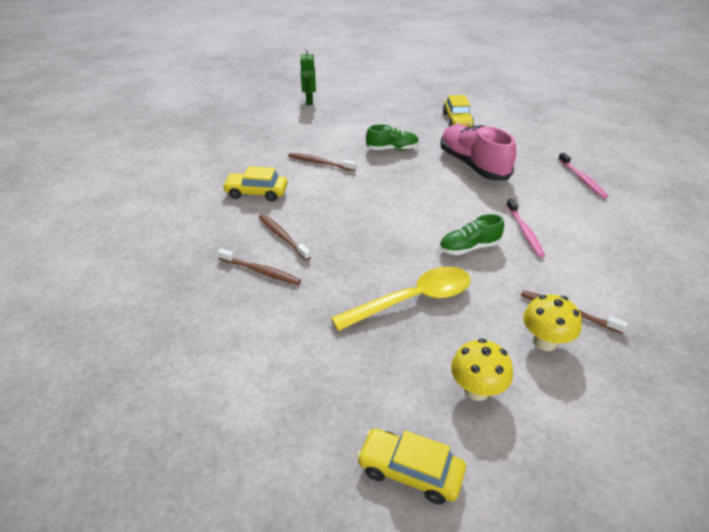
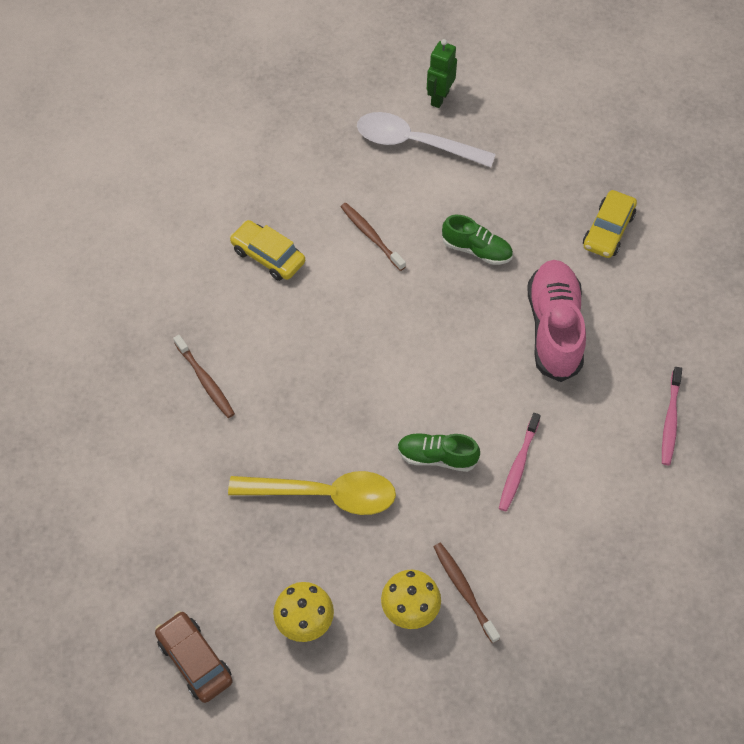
camera: 30 degrees right, 20 degrees up
brown toothbrush [259,214,311,260] -> none
yellow car [357,428,466,505] -> brown car [155,611,233,703]
none -> white spoon [357,112,496,167]

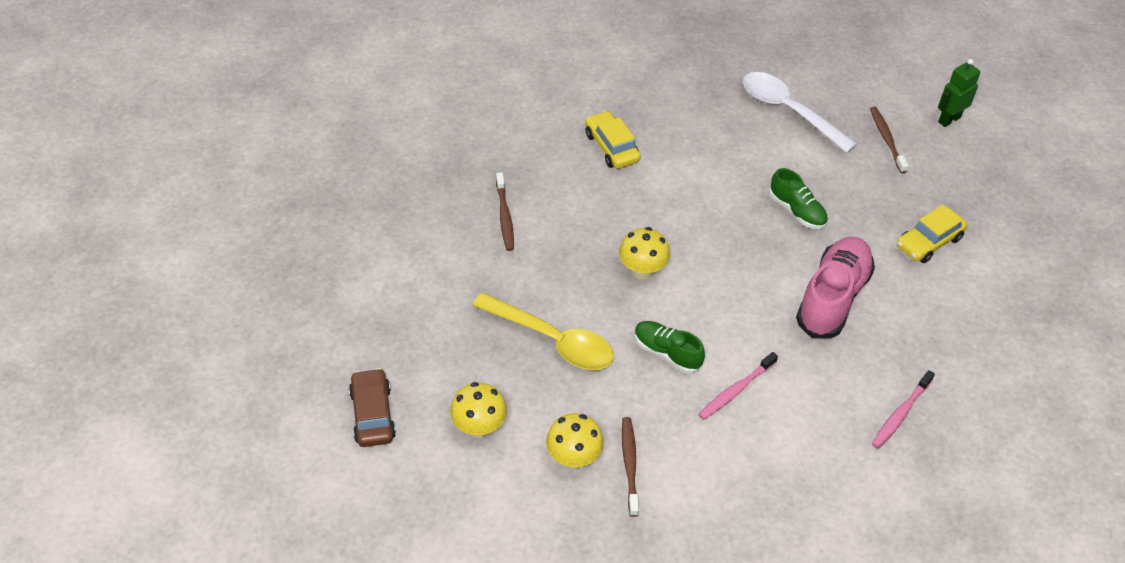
camera: 25 degrees right, 10 degrees down
brown toothbrush [341,203,406,271] -> brown toothbrush moved to [870,107,909,173]
green robot [427,39,457,108] -> green robot moved to [938,59,980,127]
none -> yellow mushroom [619,227,670,279]

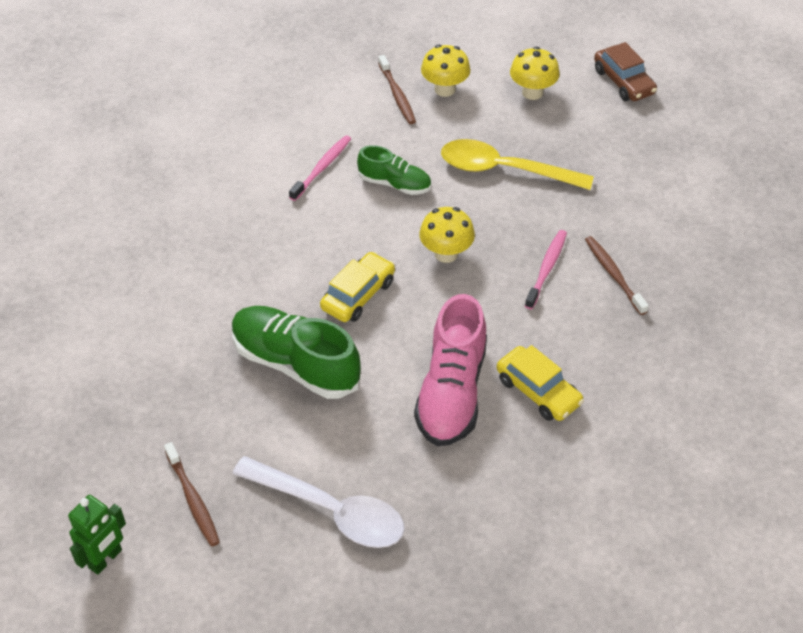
camera: 165 degrees right, 0 degrees up
green shoe [769,168,828,229] -> green shoe [232,306,361,399], size x1.73
pink shoe [796,237,875,338] -> pink shoe moved to [414,294,487,446]
pink toothbrush [872,370,935,449] -> pink toothbrush moved to [525,230,567,309]
yellow car [897,205,968,263] -> yellow car moved to [320,252,395,322]

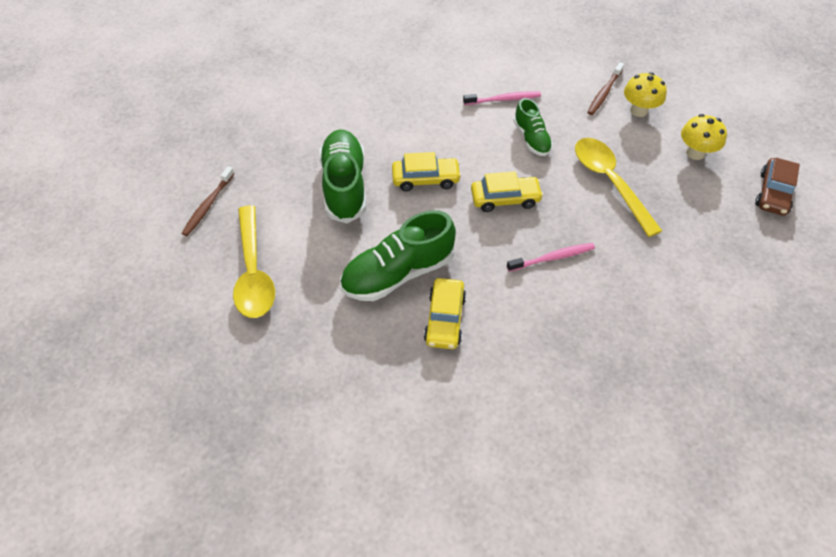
camera: 50 degrees right, 5 degrees up
green robot [68,495,126,575] -> none
white spoon [232,456,405,548] -> yellow spoon [233,205,275,318]
pink shoe [414,294,487,446] -> green shoe [340,210,456,301]
yellow mushroom [419,207,475,263] -> yellow car [471,171,543,212]
brown toothbrush [585,236,649,315] -> none

